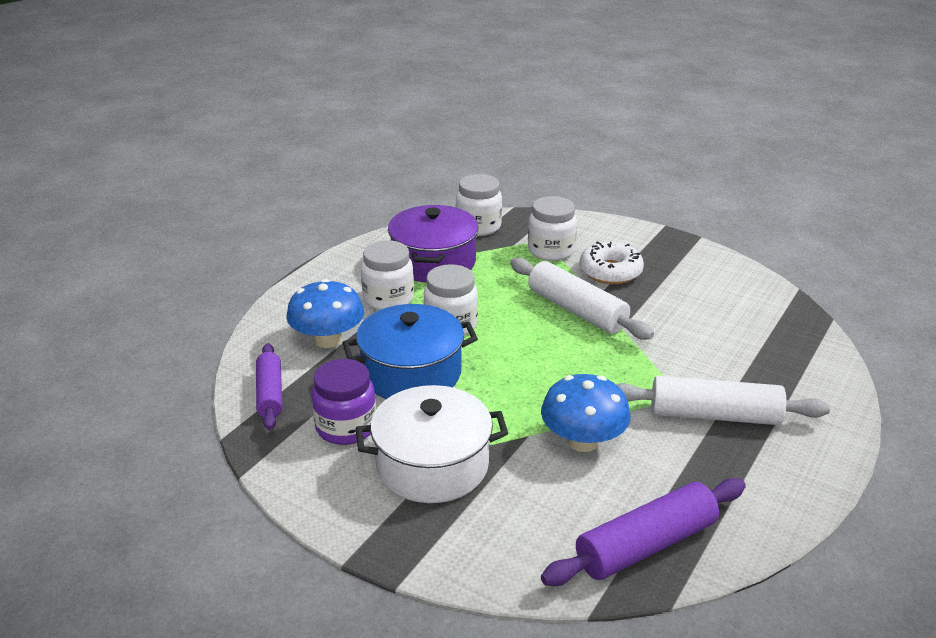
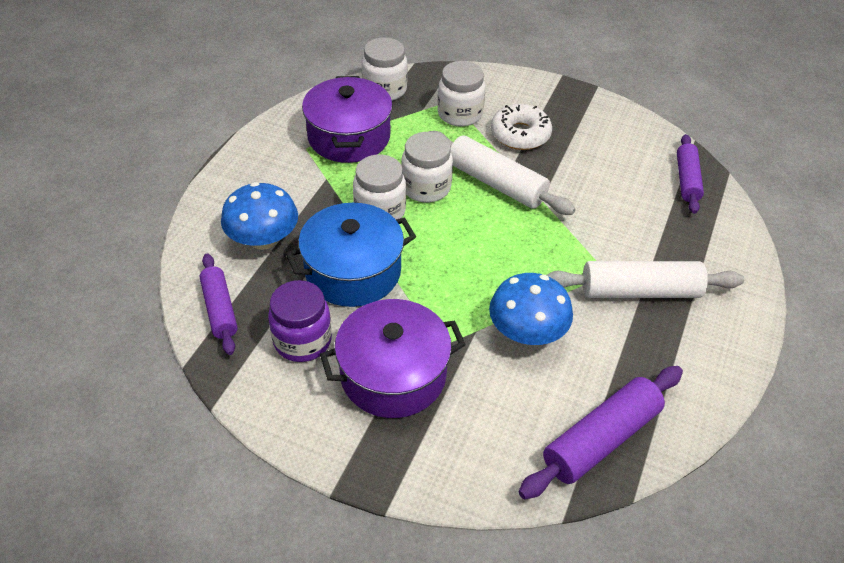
camera: 10 degrees left, 15 degrees up
white pot [356,385,508,503] -> purple pot [320,299,466,418]
white jar [361,240,414,310] -> white jar moved to [401,132,453,203]
none -> purple rolling pin [677,134,704,214]

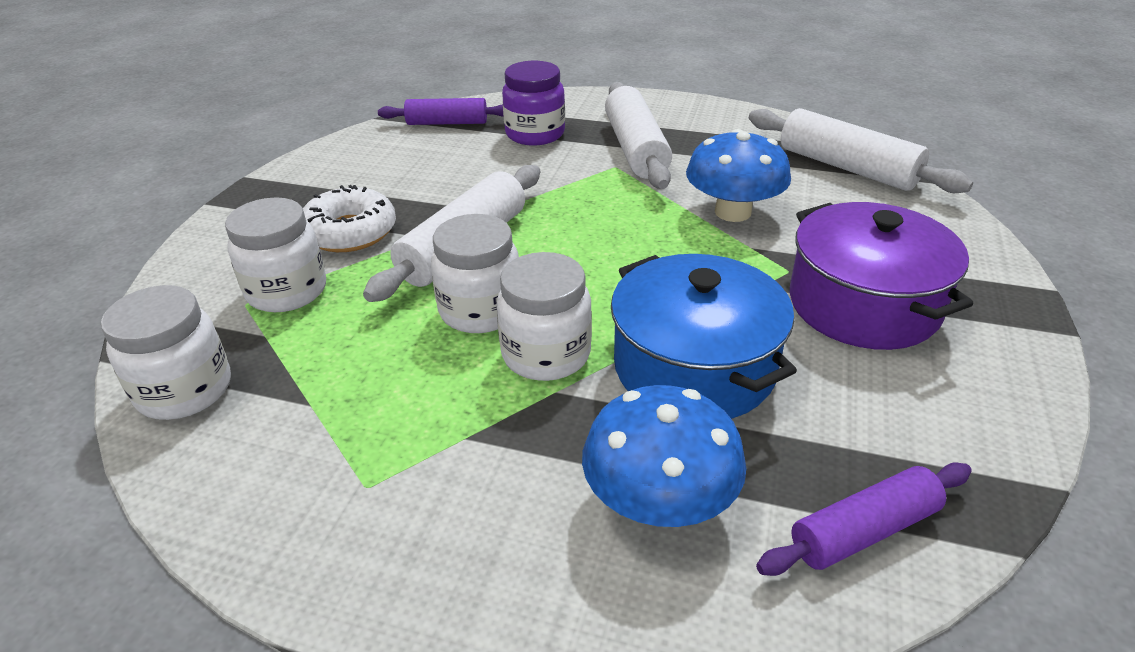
camera: 95 degrees left, 10 degrees down
purple jar [268,280,332,362] -> purple jar moved to [502,61,565,146]
purple pot [302,76,393,163] -> none
purple rolling pin [518,366,683,499] -> white rolling pin [749,108,973,193]

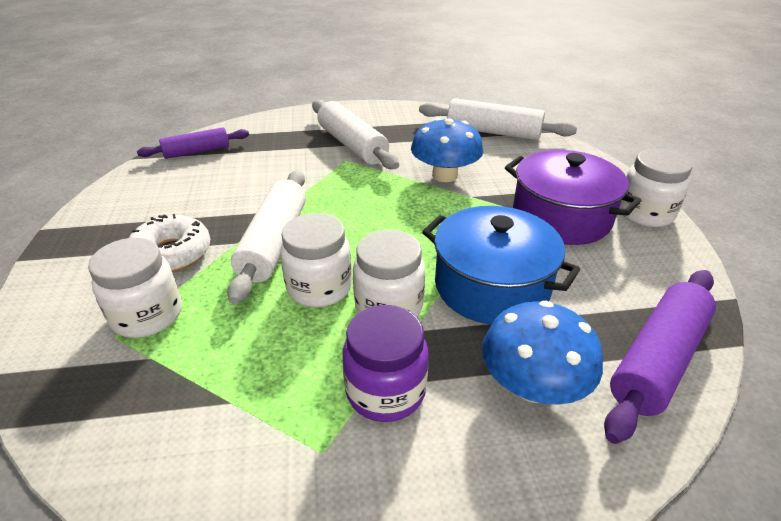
camera: 25 degrees left, 0 degrees up
white jar [101,285,231,420] -> white jar moved to [619,149,692,227]
purple jar [502,61,565,146] -> purple jar moved to [343,305,429,422]
purple rolling pin [756,462,972,576] -> purple rolling pin [604,270,716,444], size x1.54

